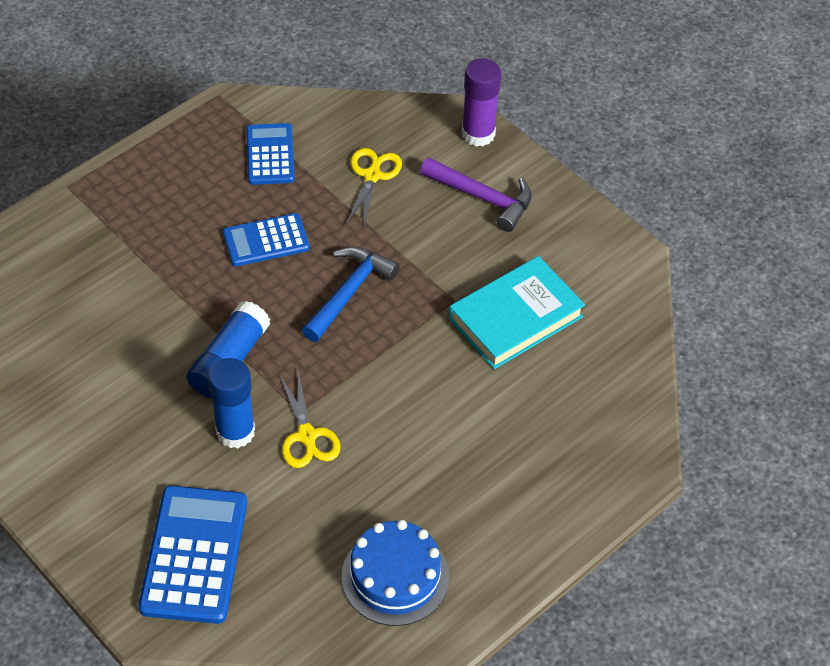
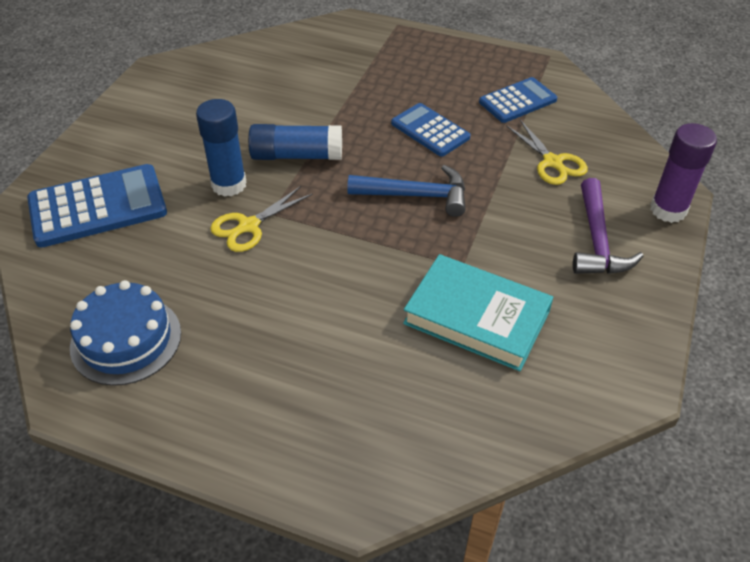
camera: 65 degrees right, 5 degrees down
yellow scissors [346,148,402,226] -> yellow scissors turned 75 degrees clockwise [506,120,588,185]

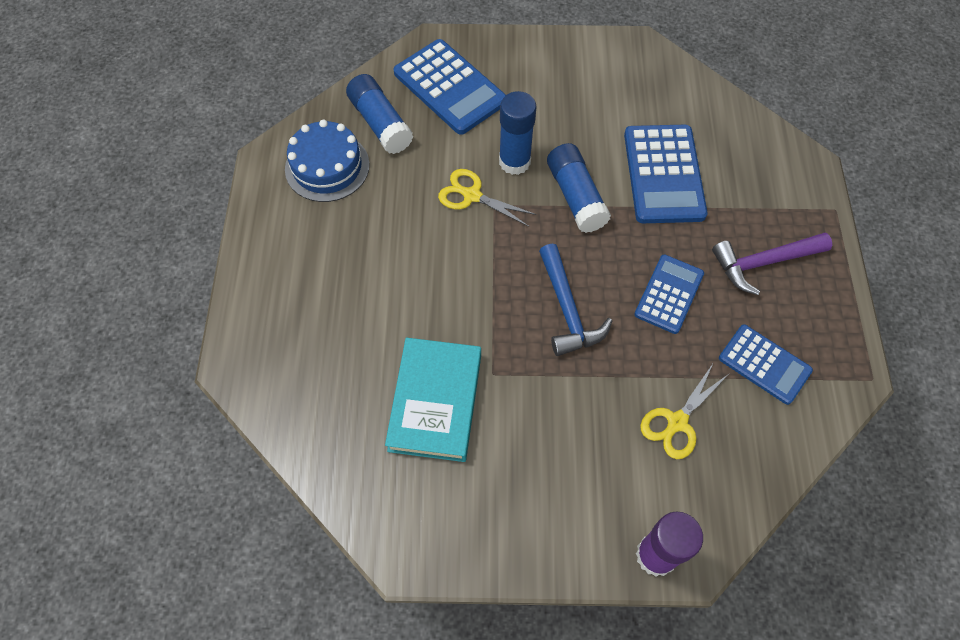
camera: 70 degrees right, 15 degrees up
purple hammer [573,178,643,274] -> purple hammer moved to [712,233,832,295]
none -> blue glue stick [346,74,413,154]
none -> blue calculator [624,125,708,223]

